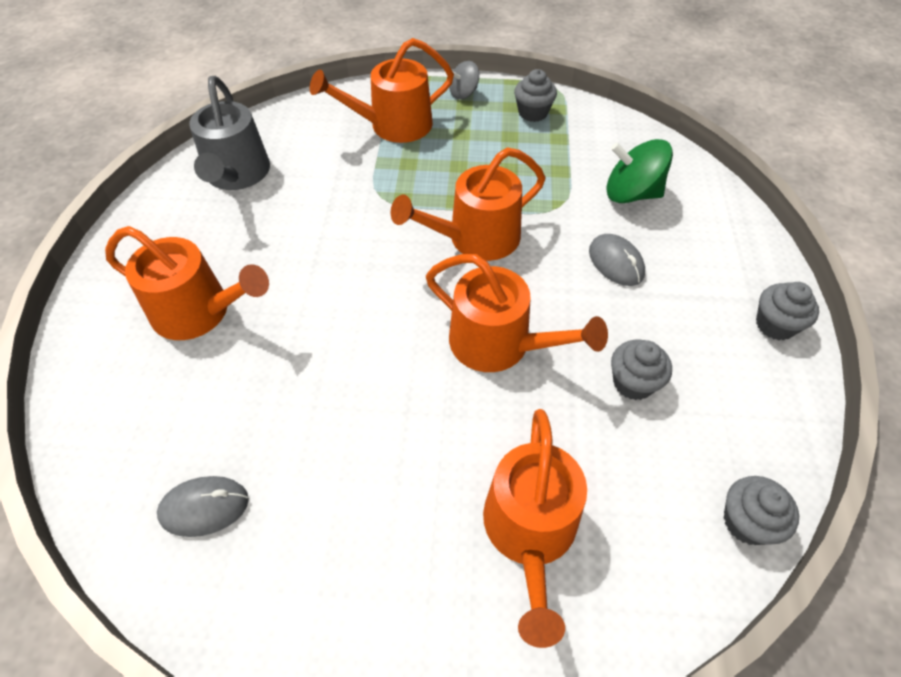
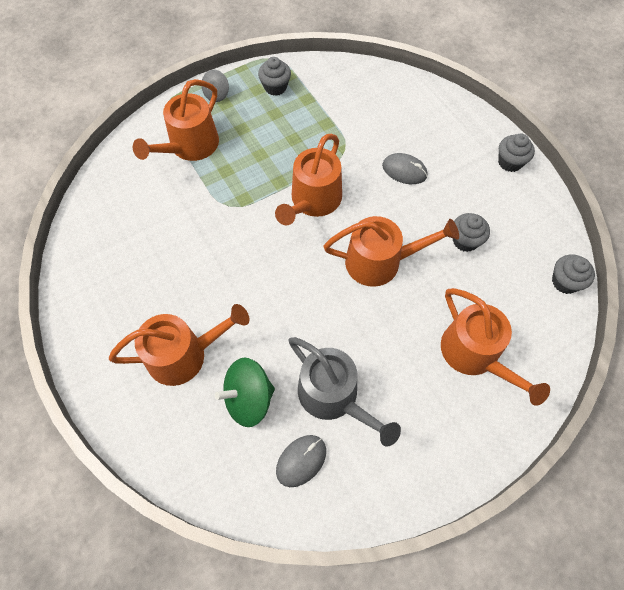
camera: 35 degrees left, 10 degrees up
grey watering can [189,76,270,190] -> grey watering can moved to [288,337,401,447]
green spinning top [607,139,673,203] -> green spinning top moved to [215,358,275,427]

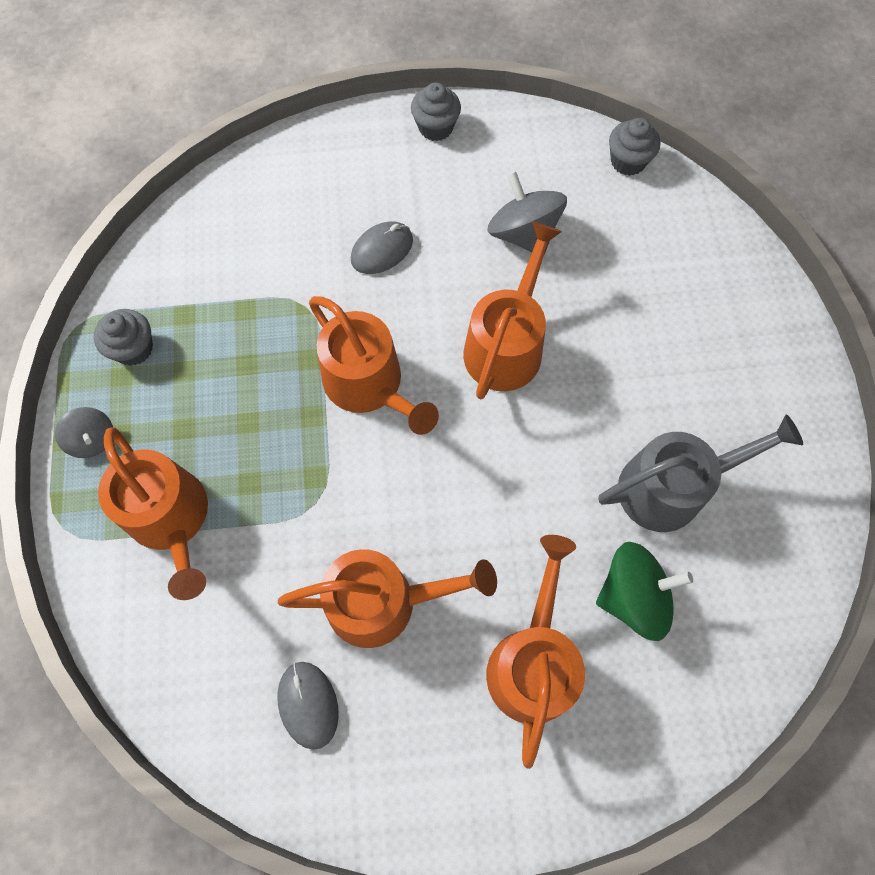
camera: 65 degrees left, 5 degrees up
green spinning top [215,358,275,427] -> green spinning top turned 105 degrees counterclockwise [596,542,693,641]
grey mouse [276,435,326,487] -> grey mouse moved to [277,662,339,750]
orange watering can [441,288,550,406] -> orange watering can moved to [278,549,497,648]
grey cupcake [453,213,490,252] -> grey spinning top [487,171,567,255]

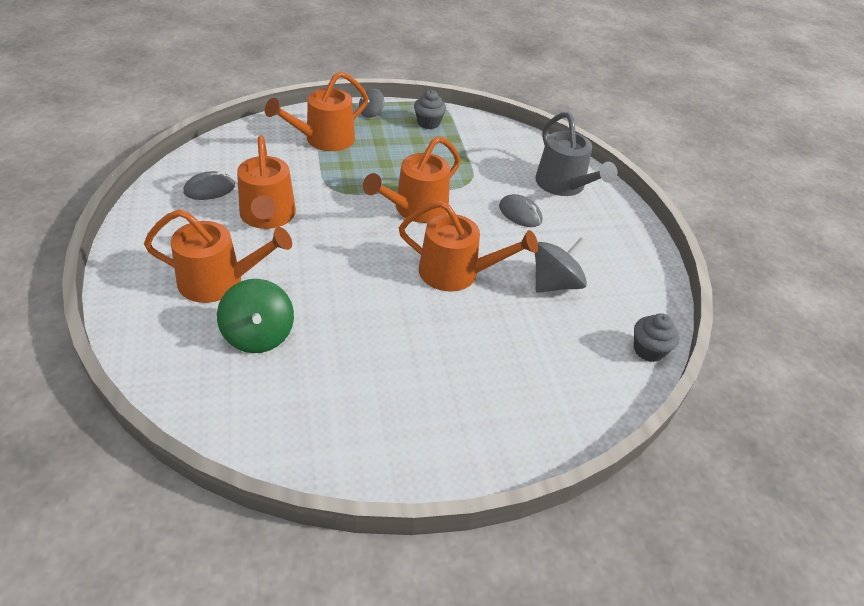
camera: 80 degrees right, 25 degrees down
grey cupcake [411,83,461,141] -> none
grey watering can [599,414,803,532] -> grey watering can moved to [535,112,617,196]

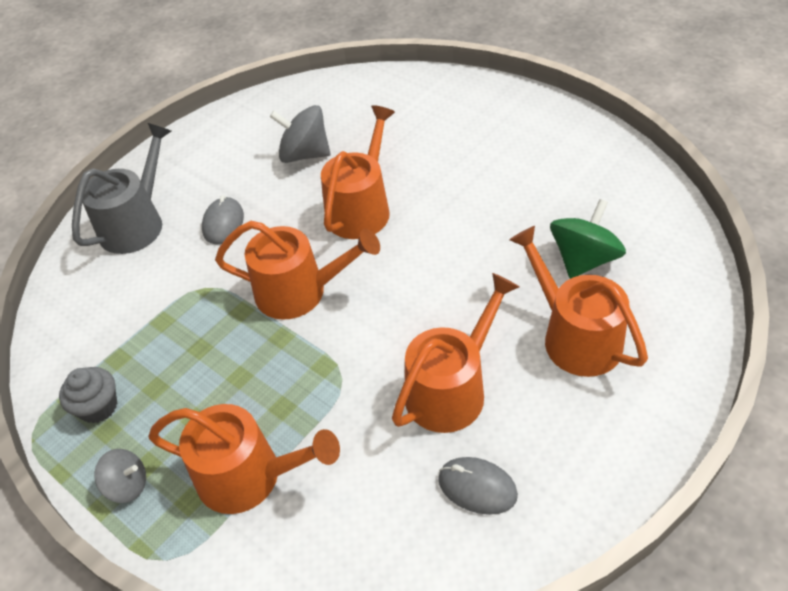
camera: 120 degrees left, 5 degrees up
orange watering can [399,201,538,291] -> orange watering can turned 45 degrees clockwise [321,105,395,239]
grey cupcake [634,313,680,362] -> none

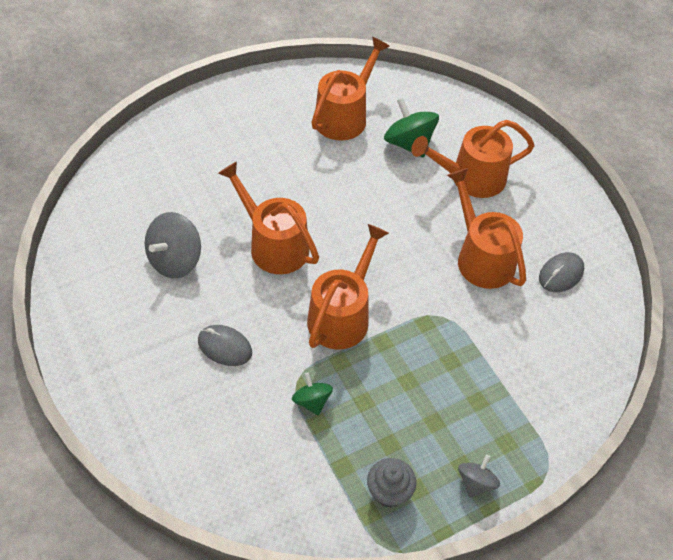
camera: 75 degrees left, 5 degrees up
grey watering can [72,123,171,254] -> none
orange watering can [148,404,340,514] -> orange watering can moved to [311,37,390,140]
none -> green spinning top [292,373,333,416]

